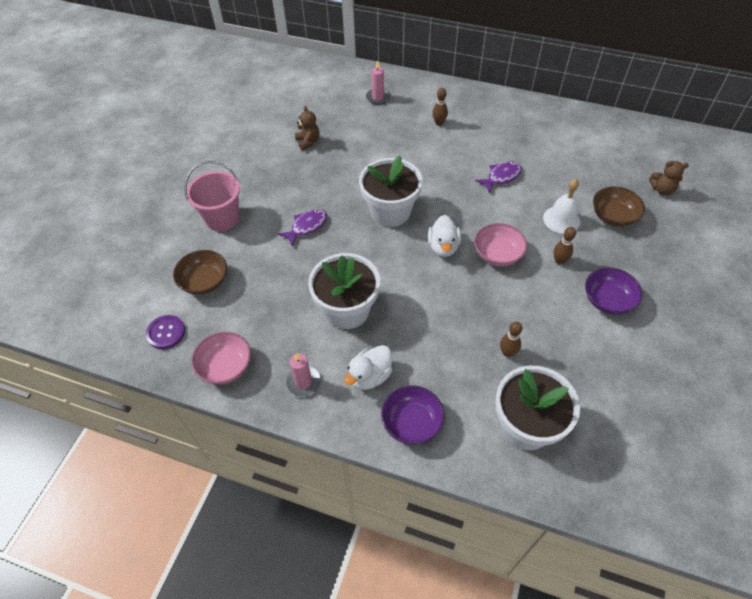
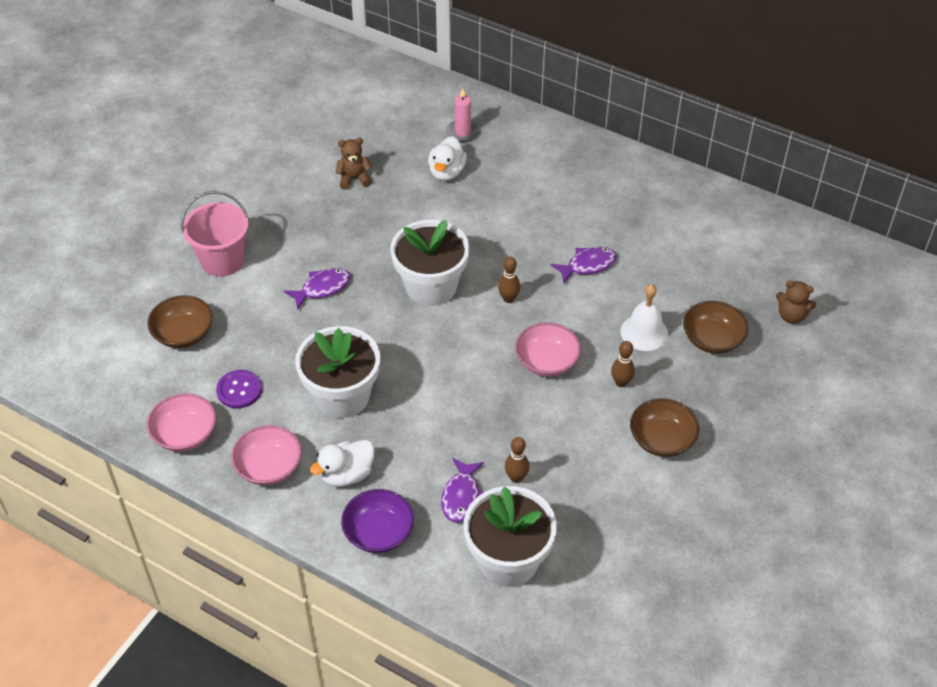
camera: 10 degrees right, 5 degrees down
purple button [146,315,185,349] -> purple button moved to [216,370,262,408]
pink candle [286,353,321,397] -> pink bowl [231,425,302,485]
brown teddy bear [295,106,319,151] -> brown teddy bear turned 90 degrees counterclockwise [336,138,372,190]
white duck [428,215,461,257] -> white duck moved to [428,136,467,181]
brown bowling pin [432,88,448,126] -> brown bowling pin moved to [498,257,520,303]
purple bowl [585,267,643,315] -> brown bowl [630,398,699,457]
none -> purple fish [441,458,484,522]

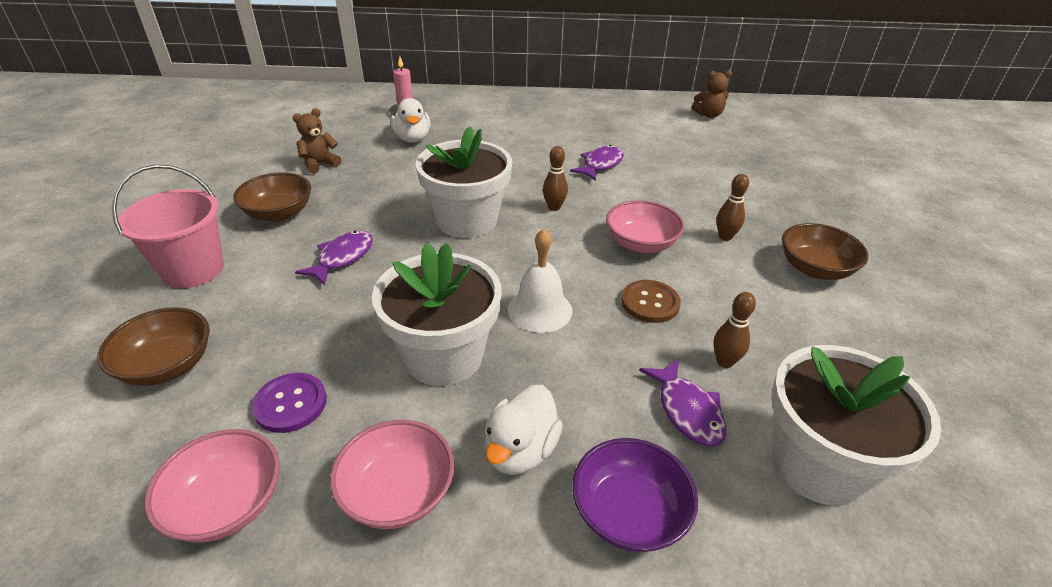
camera: 30 degrees left, 10 degrees down
white bell [620,284,668,351] -> white bell moved to [508,229,572,333]
brown bowl [683,301,749,354] -> brown bowl moved to [233,172,311,222]
brown teddy bear [776,281,816,324] -> brown teddy bear moved to [691,71,732,118]
none -> brown button [621,280,681,323]

